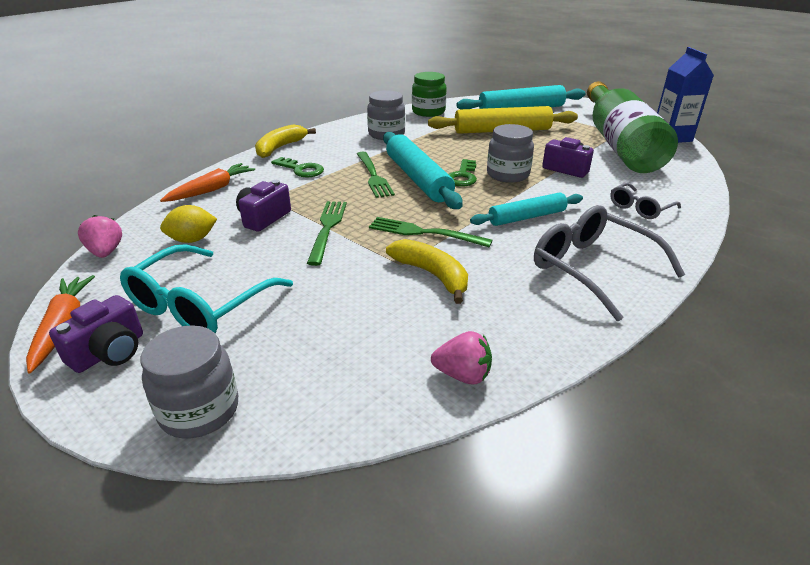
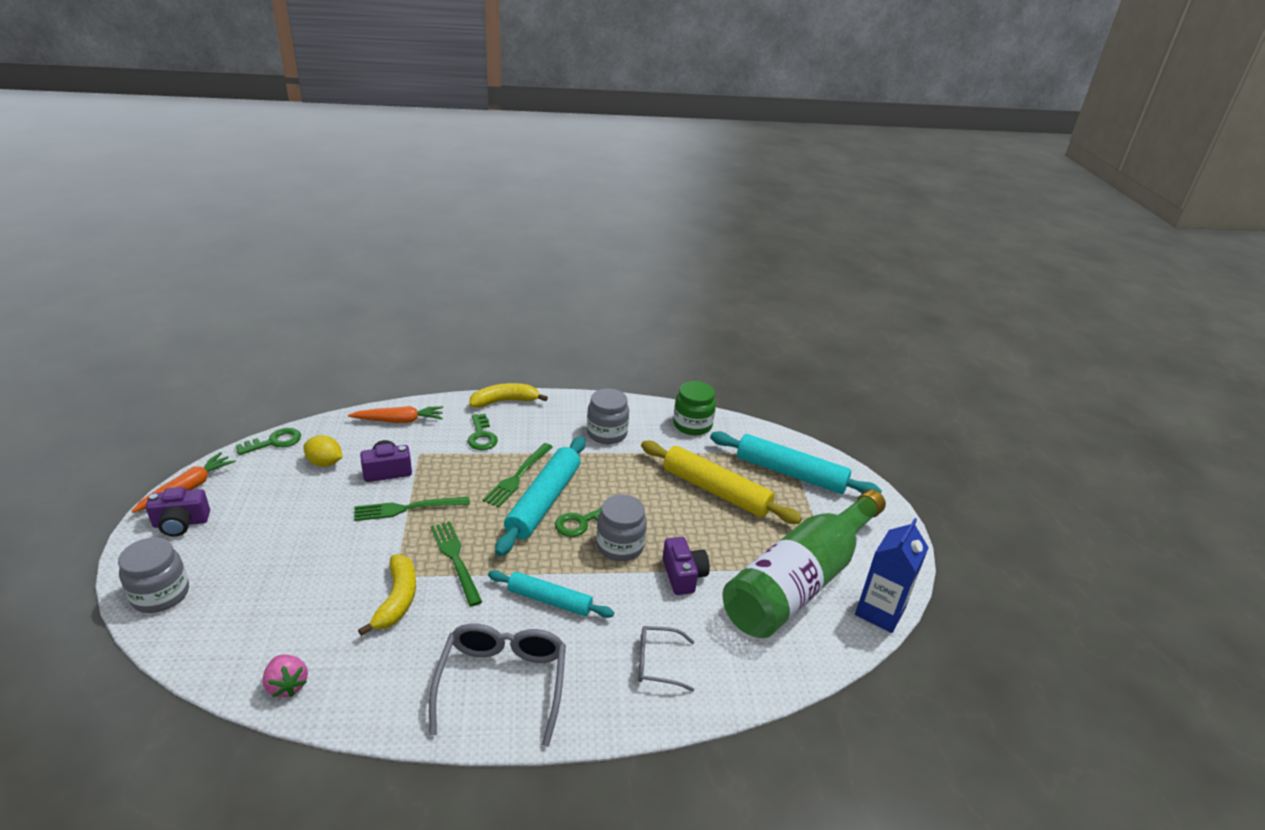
camera: 40 degrees right, 0 degrees up
pink strawberry [78,215,122,258] -> green key [236,428,301,455]
turquoise glasses [120,244,293,333] -> none
green fork [307,201,347,266] -> green fork turned 150 degrees counterclockwise [354,497,470,521]

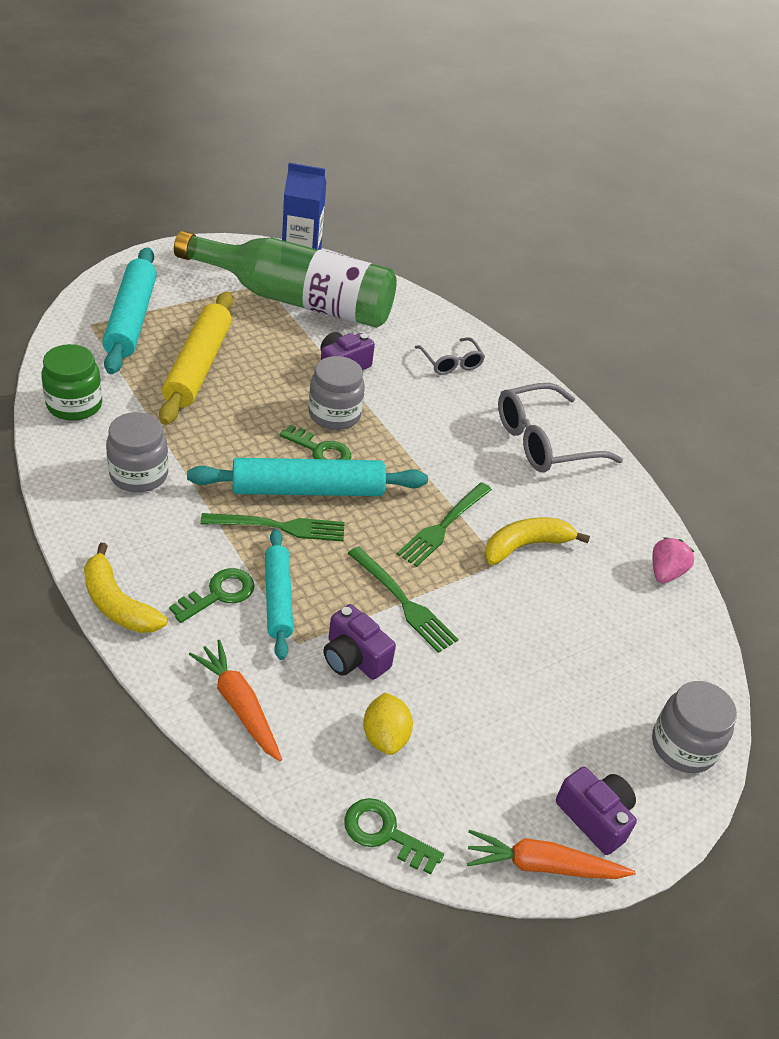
camera: 120 degrees left, 10 degrees up
turquoise rolling pin [488,570,614,618] -> turquoise rolling pin moved to [265,529,293,660]

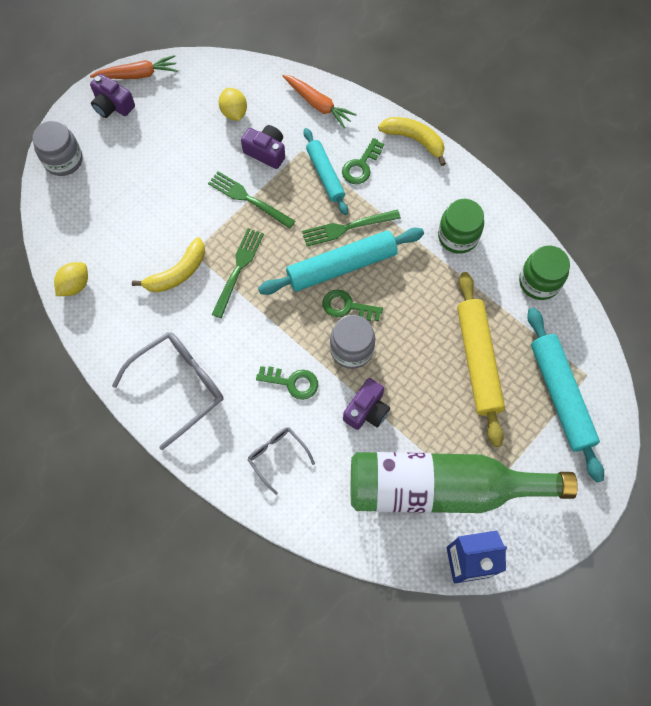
camera: 170 degrees right, 25 degrees up
grey jar [106,412,168,492] -> green jar [438,199,484,254]
green key [344,798,444,875] -> green key moved to [256,366,318,400]
pink strawberry [652,537,694,584] -> yellow lemon [54,262,88,296]

